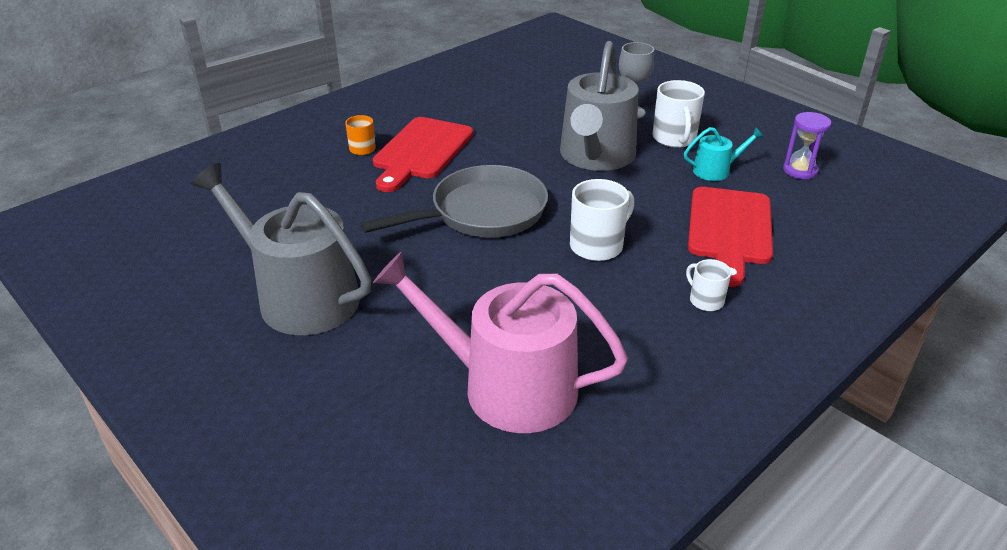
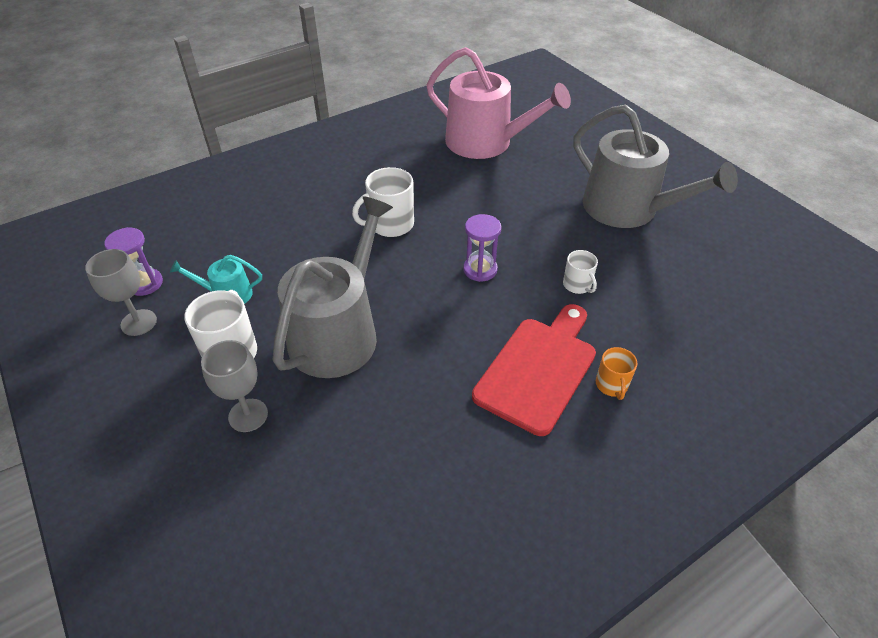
camera: 170 degrees left, 10 degrees up
grey pan [360,165,548,238] -> purple hourglass [463,214,501,282]
white mug [686,259,731,311] -> white mug moved to [563,250,598,294]
red cutting board [688,187,773,287] -> none
none -> grey goblet [85,249,157,336]

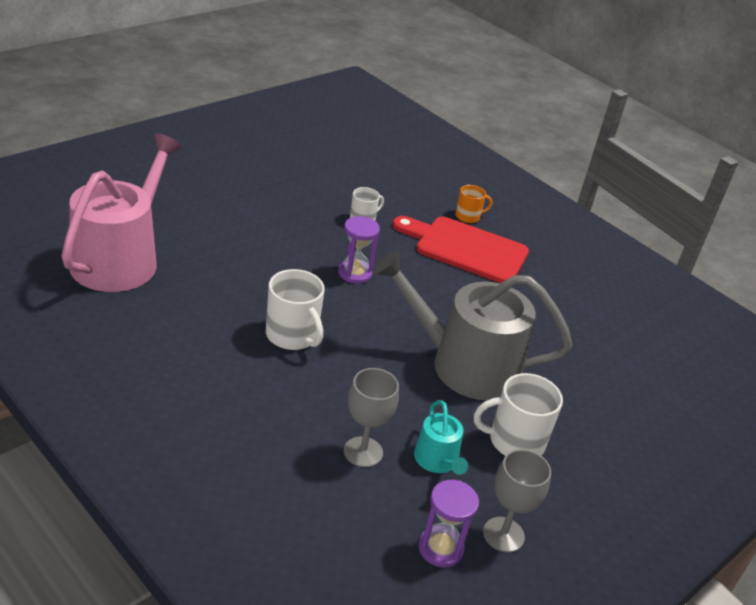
camera: 105 degrees left, 10 degrees down
grey goblet [201,340,268,432] -> grey goblet moved to [344,368,399,467]
grey watering can [574,105,738,228] -> none

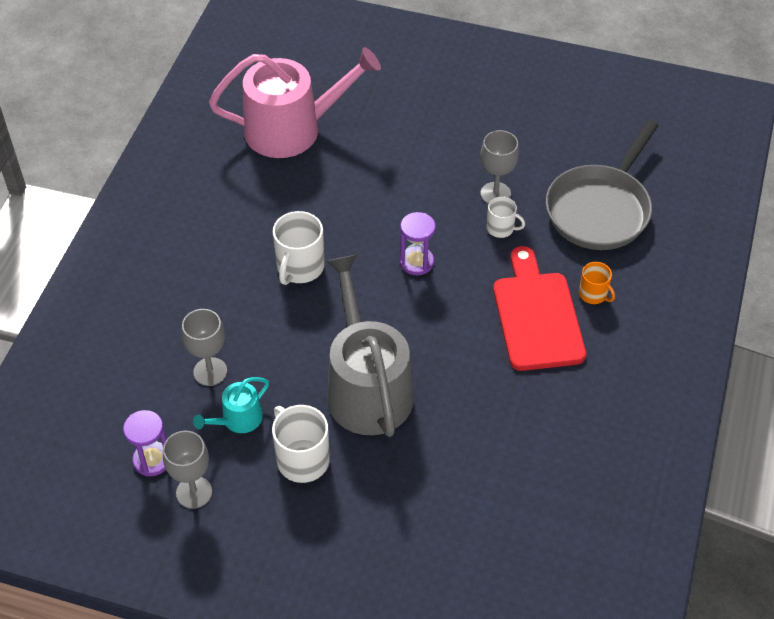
camera: 65 degrees right, 15 degrees up
none -> grey goblet [481,130,519,204]
none -> grey pan [546,120,659,250]

